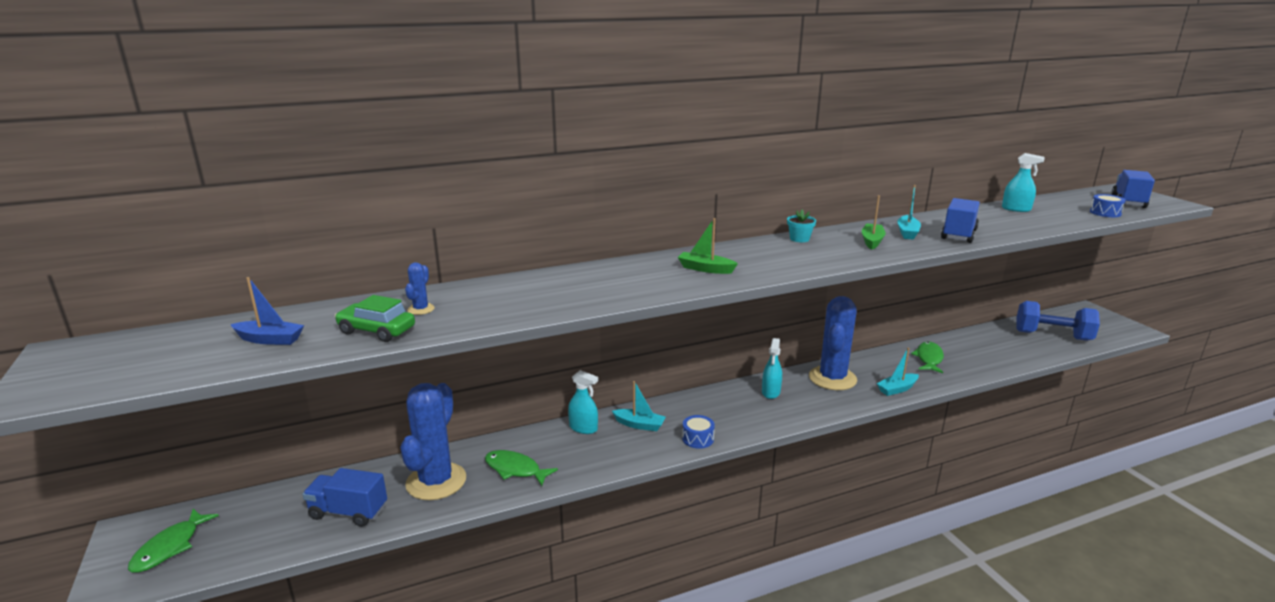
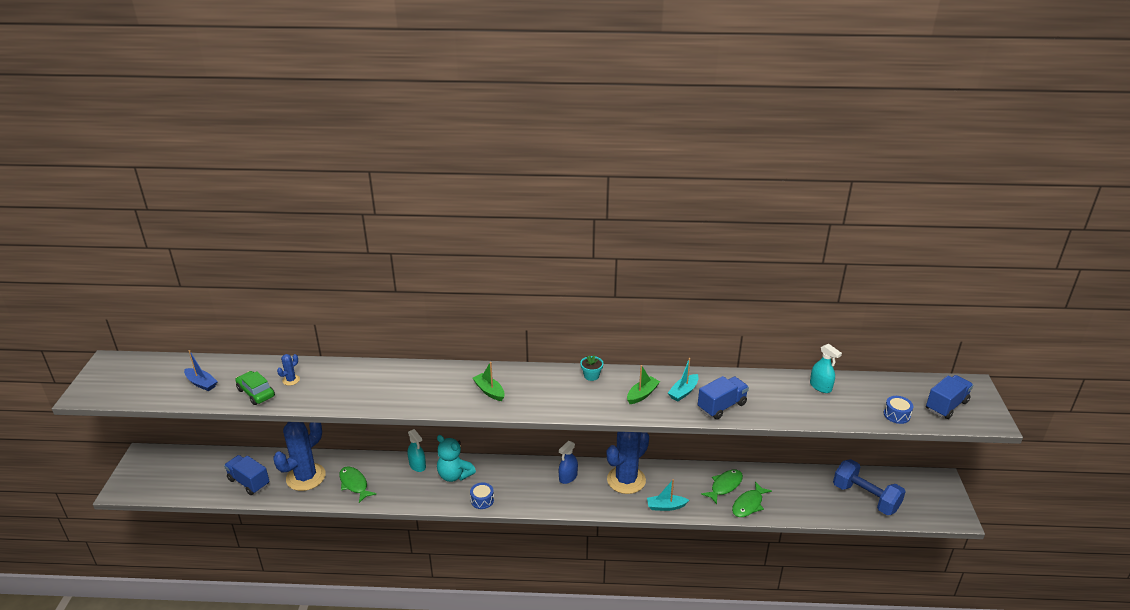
camera: 25 degrees right, 10 degrees up
green fish [128,509,219,573] -> green fish moved to [732,481,772,517]
turquoise boat [612,381,666,431] -> turquoise teddy bear [437,435,476,482]
turquoise spray bottle [762,338,782,399] -> blue spray bottle [559,441,578,484]

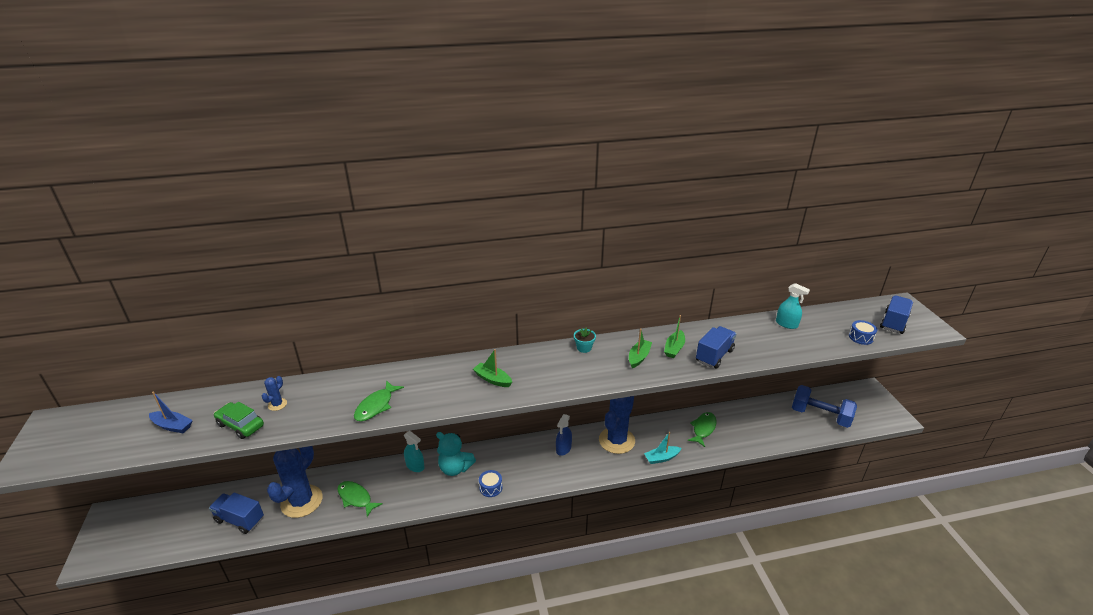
camera: 15 degrees left, 0 degrees up
turquoise boat [668,358,699,402] -> green boat [664,315,685,358]
green fish [732,481,772,517] -> green fish moved to [354,380,404,421]

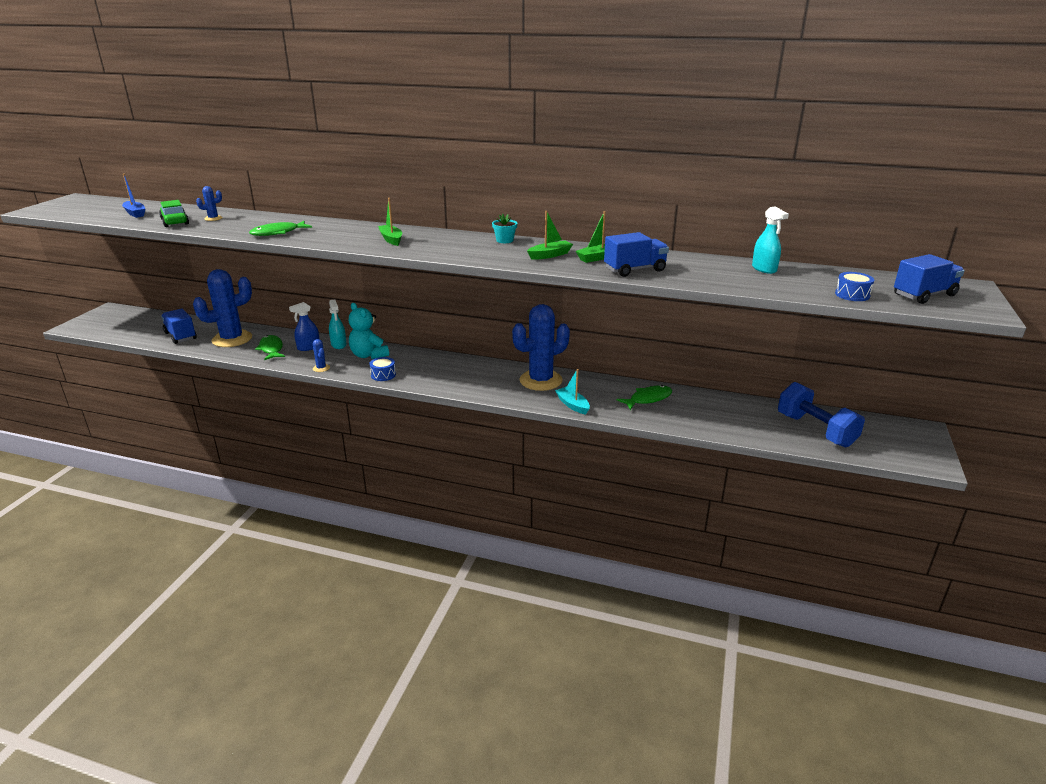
camera: 30 degrees right, 5 degrees down
blue spray bottle [556,414,572,456] -> blue spray bottle moved to [289,302,320,351]
turquoise boat [644,432,682,464] -> turquoise boat turned 45 degrees clockwise [555,369,590,415]
none -> blue cactus [313,339,330,372]

